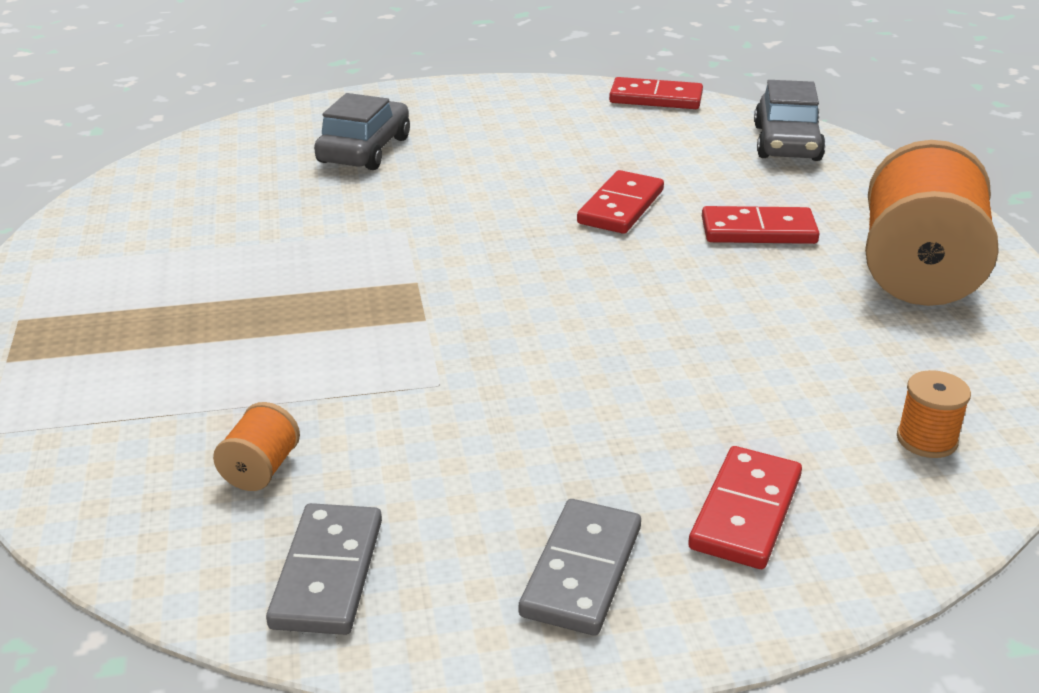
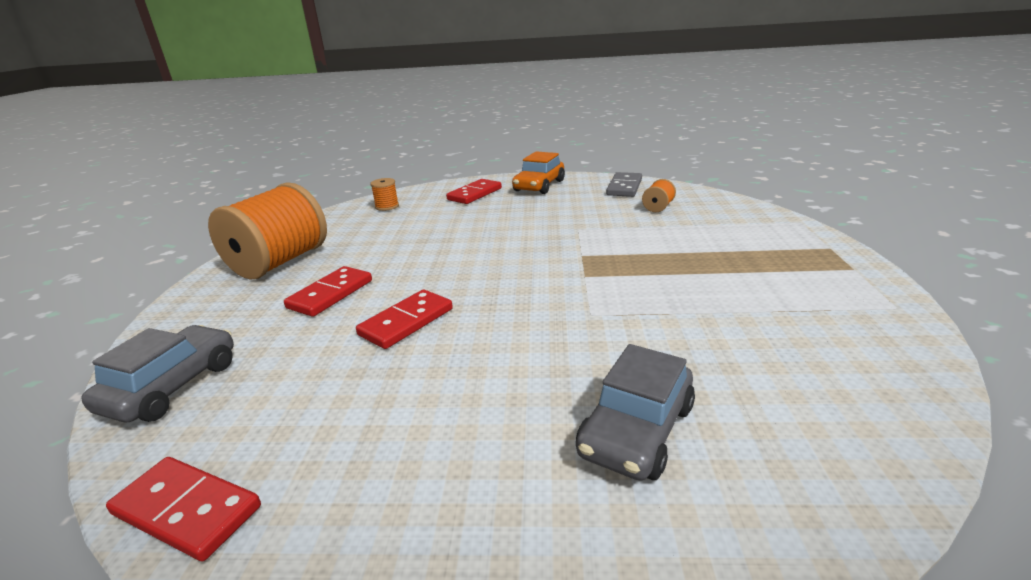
camera: 165 degrees left, 5 degrees down
grey domino [519,499,641,636] -> orange car [512,151,565,194]
red domino [702,206,819,244] -> red domino turned 75 degrees counterclockwise [284,266,372,317]

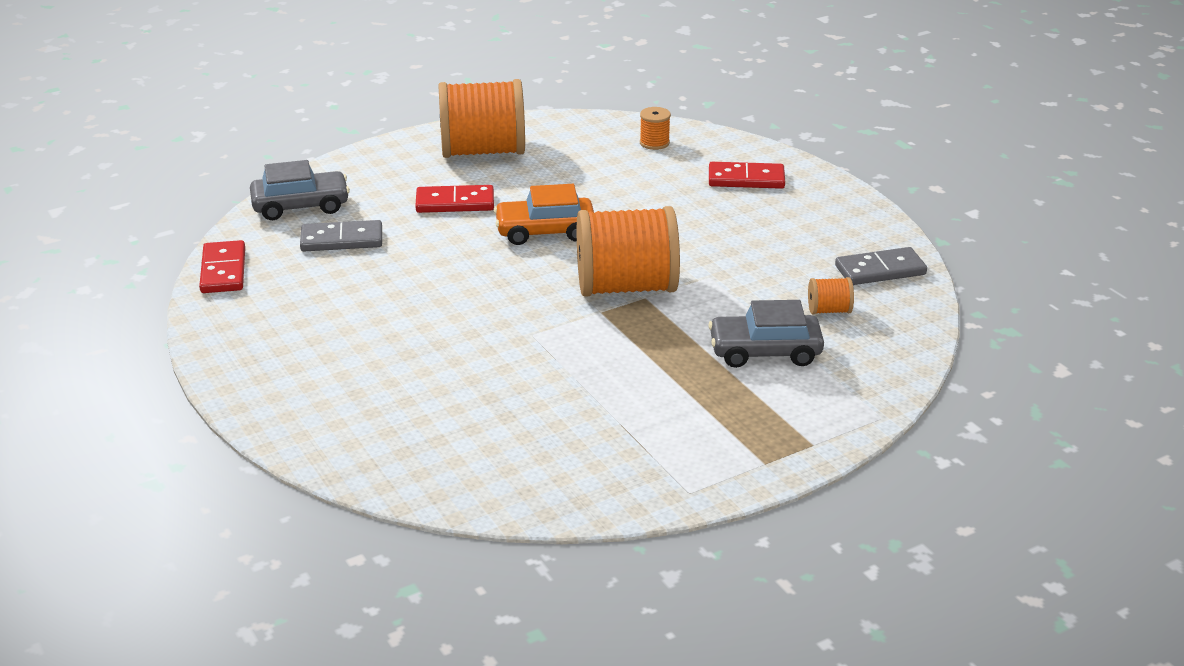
camera: 55 degrees right, 5 degrees up
red domino [356,289,453,349] -> none
orange car [512,151,565,194] -> orange car moved to [494,184,594,245]
grey car [576,344,695,481] -> grey car moved to [708,300,824,368]
none -> grey domino [300,220,382,251]
none -> orange spool [577,206,680,297]

